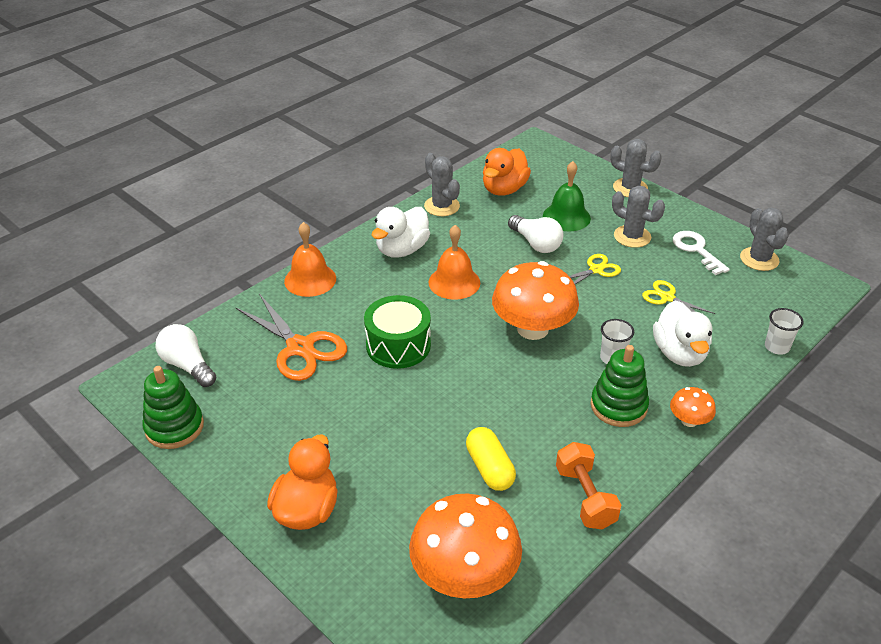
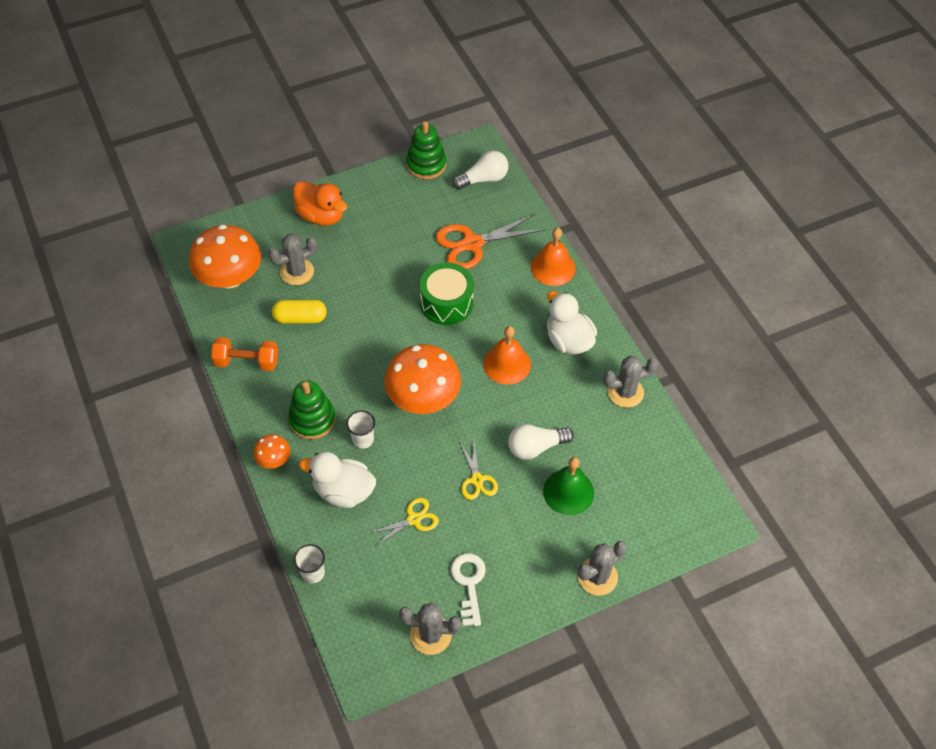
camera: 110 degrees right, 15 degrees up
orange duck [483,148,531,196] -> none
grey cactus [612,186,665,248] -> grey cactus moved to [268,233,317,285]
white key [673,231,730,275] -> white key turned 90 degrees counterclockwise [451,553,486,626]

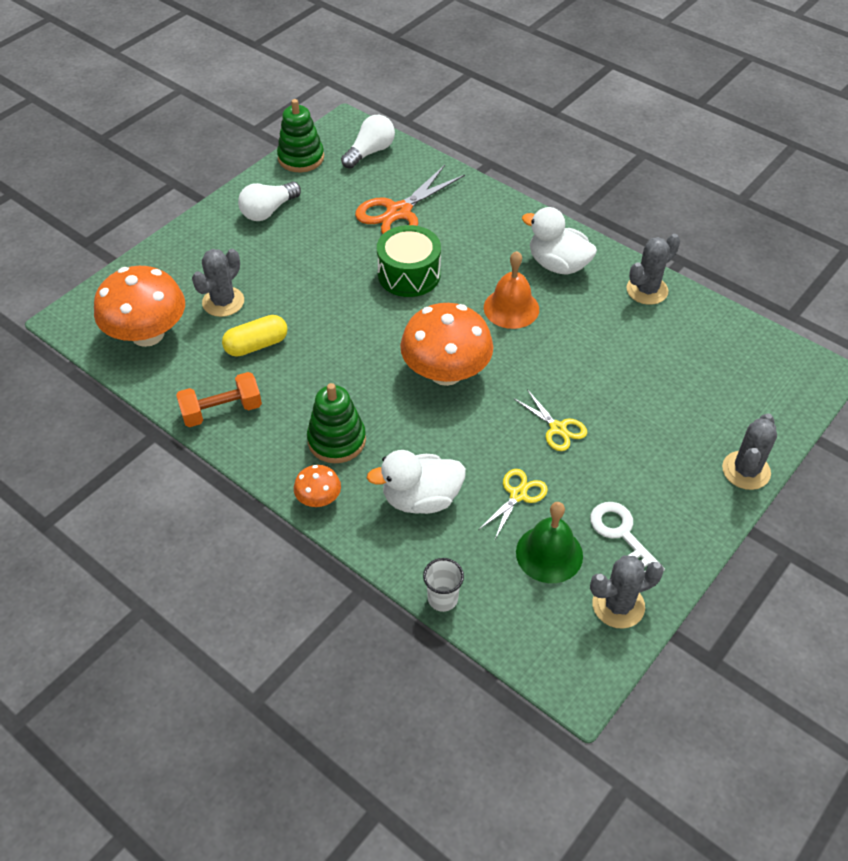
camera: 25 degrees left, 5 degrees down
orange duck [293,181,347,226] -> none
white cup [346,410,375,449] -> none
white light bulb [508,424,574,460] -> white light bulb moved to [238,182,301,221]
orange bell [531,228,576,286] -> none
green bell [543,457,594,515] -> green bell moved to [516,502,583,583]

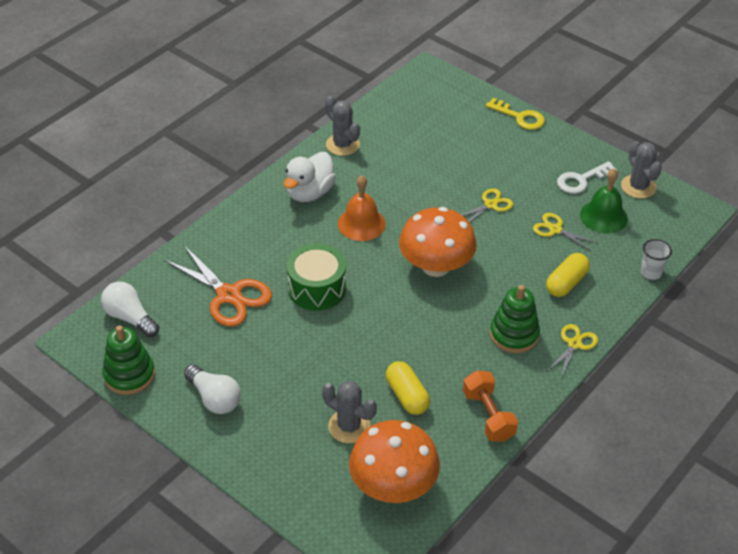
camera: 90 degrees left, 5 degrees down
orange mushroom [294,465,341,507] -> yellow scissors [548,324,598,378]
white duck [367,450,466,514] -> yellow capsule [546,253,590,297]
grey cactus [722,414,777,490] -> yellow key [486,98,545,130]

